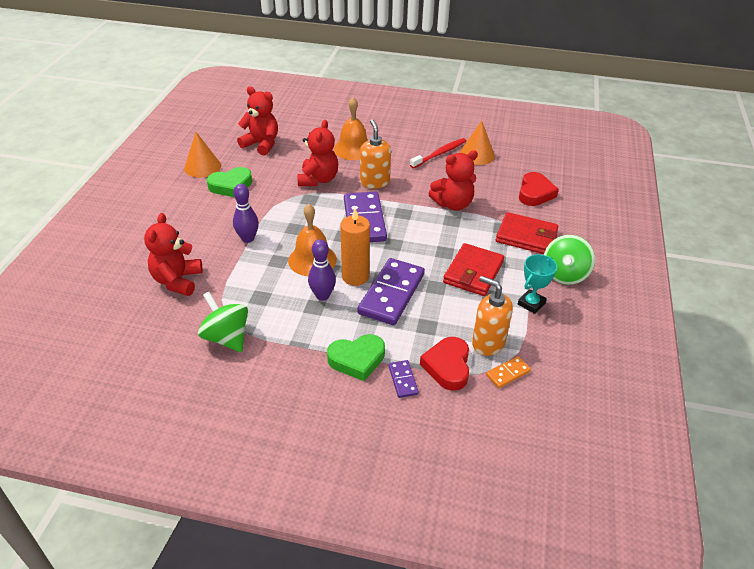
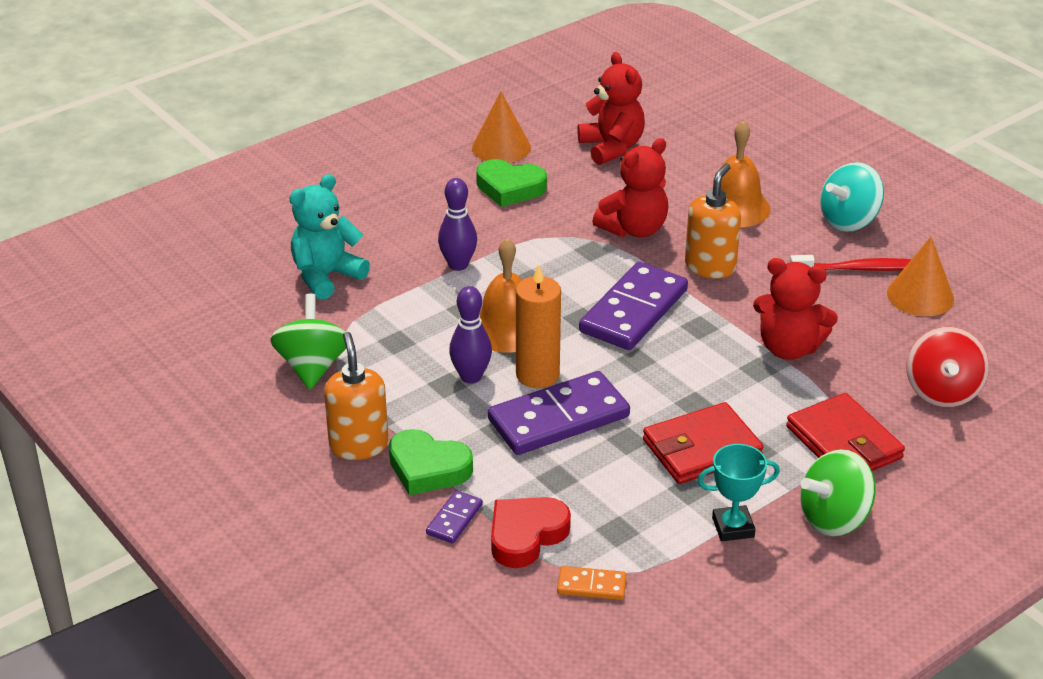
camera: 40 degrees right, 5 degrees down
red teddy bear [144,213,203,296] -> turquoise teddy bear [289,174,370,300]
orange soap dispenser [472,276,513,356] -> orange soap dispenser moved to [324,332,389,460]
red heart [519,172,559,206] -> red spinning top [907,327,989,407]
none -> turquoise spinning top [820,162,884,232]

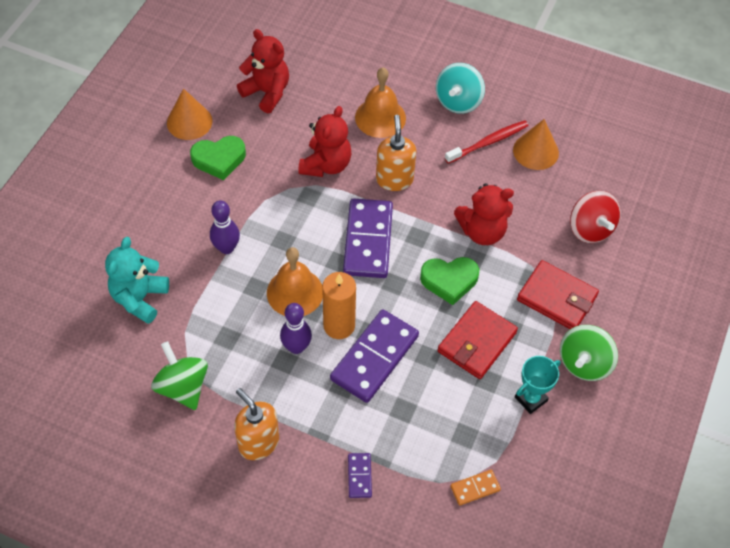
camera: 30 degrees left, 20 degrees up
green heart [389,429,473,495] -> green heart moved to [420,257,479,305]
red heart [491,497,571,568] -> none

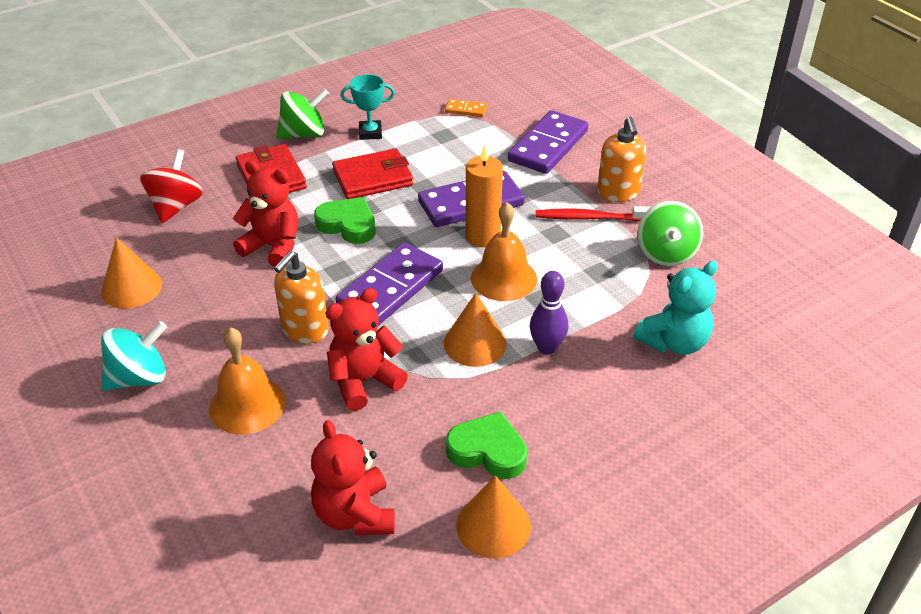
camera: 145 degrees left, 15 degrees down
purple bowling pin [280,303,312,354] -> none
purple domino [348,453,372,498] -> purple domino [508,110,588,174], size x2.18
red toothbrush [445,121,528,164] -> red toothbrush moved to [536,206,651,221]
none -> orange cone [444,293,507,367]

